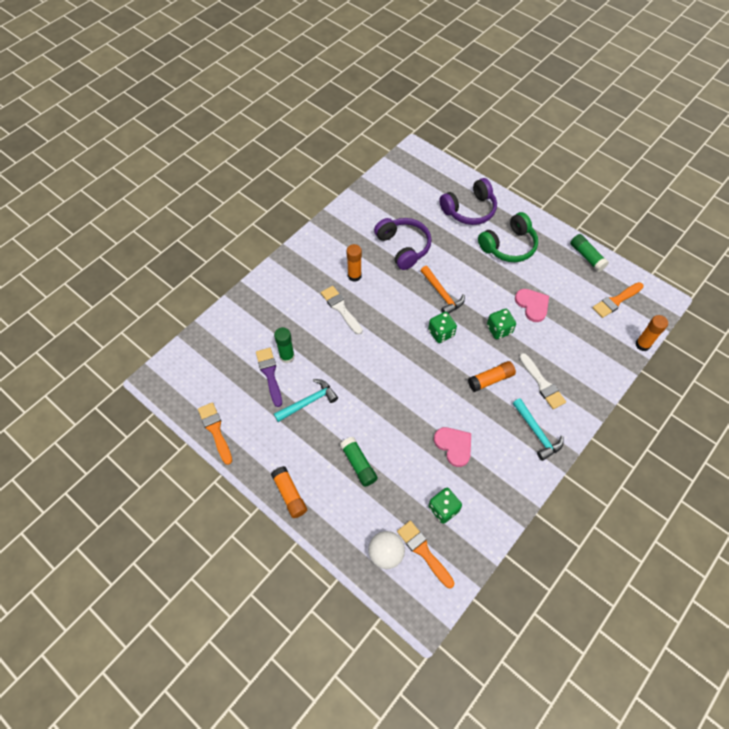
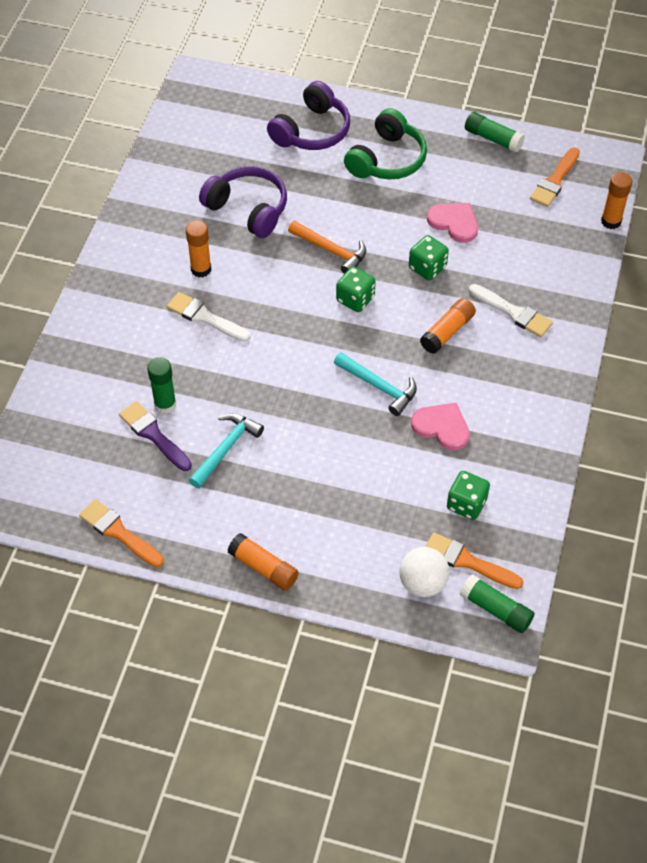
camera: 25 degrees left, 5 degrees down
green glue stick [340,437,378,487] -> green glue stick moved to [460,574,534,633]
turquoise hammer [513,398,563,461] -> turquoise hammer moved to [334,352,417,416]

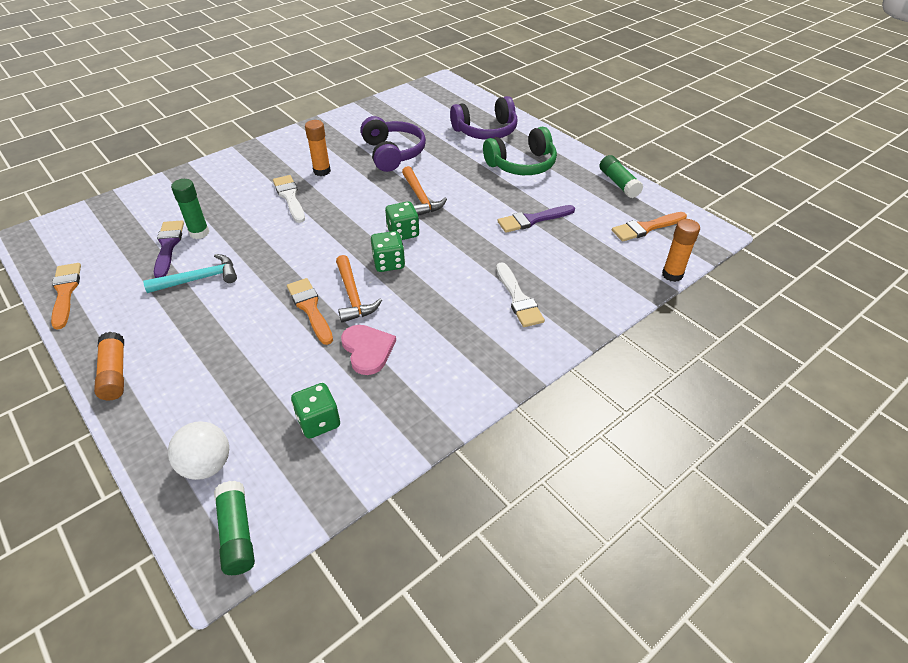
camera: 35 degrees right, 10 degrees down
turquoise hammer [334,352,417,416] -> orange hammer [336,255,382,323]
green dice [409,235,449,281] -> green dice moved to [371,231,405,272]
orange glue stick [420,298,476,354] -> none
orange brush [425,533,523,589] -> orange brush moved to [287,278,333,345]
pink heart [427,203,478,243] -> purple brush [498,205,575,233]

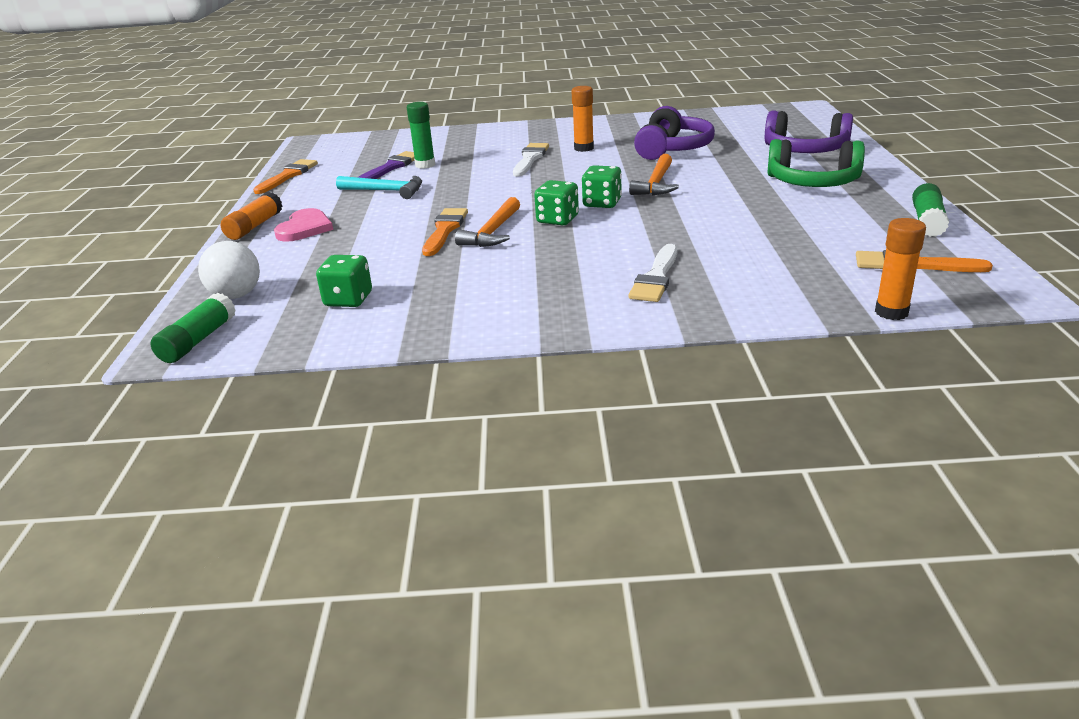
camera: 40 degrees right, 15 degrees down
pink heart [341,325,396,375] -> pink heart moved to [274,208,333,242]
purple brush [498,205,575,233] -> none

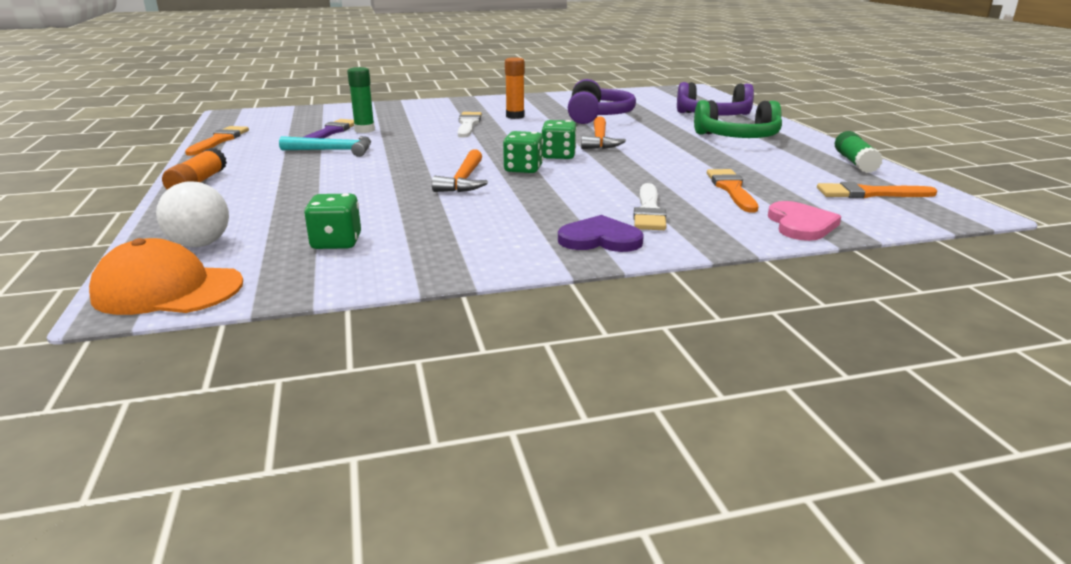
camera: 15 degrees left, 5 degrees down
green glue stick [150,293,236,363] -> orange cap [89,238,243,315]
pink heart [274,208,333,242] -> pink heart moved to [768,201,841,241]
orange brush [422,208,468,256] -> orange brush moved to [707,169,758,213]
orange glue stick [875,218,926,320] -> none
none -> purple heart [558,215,644,252]

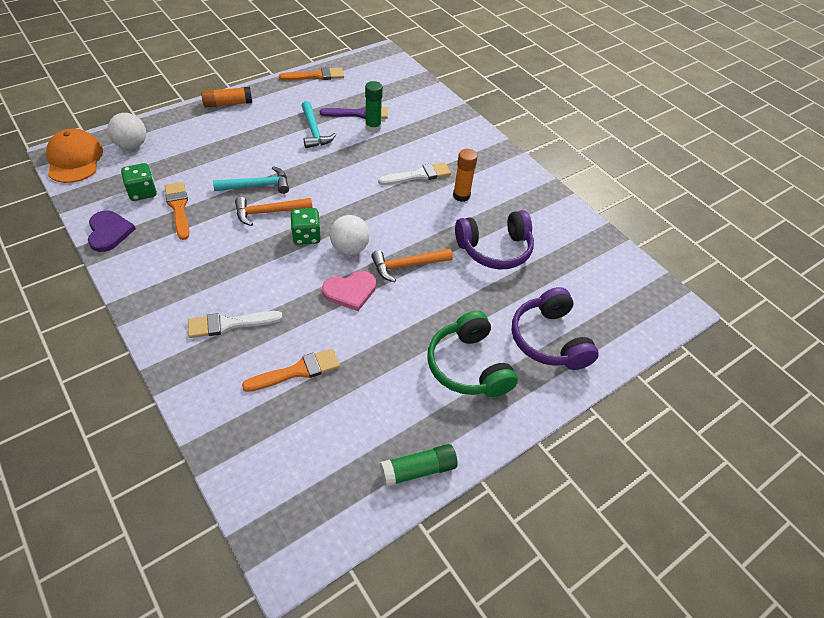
camera: 65 degrees right, 25 degrees up
green dice [541,120,577,159] -> white ball [330,215,370,255]
purple heart [558,215,644,252] -> purple heart moved to [88,211,136,252]
pink heart [768,201,841,241] -> pink heart moved to [322,271,376,311]
orange brush [817,182,937,198] -> orange brush moved to [165,182,189,240]
none -> turquoise hammer [213,166,289,194]

